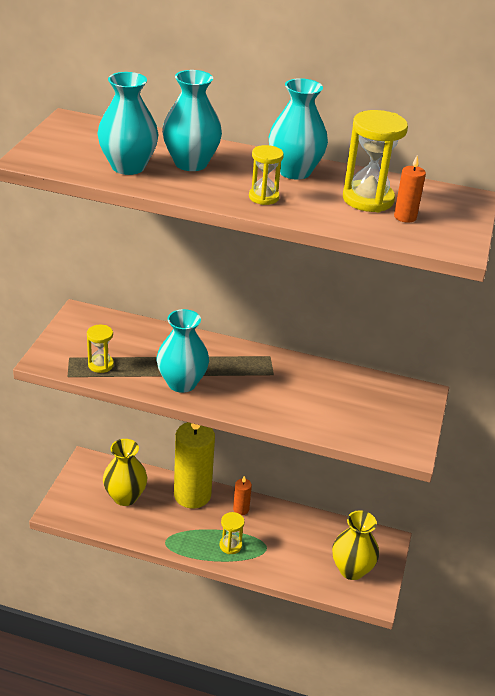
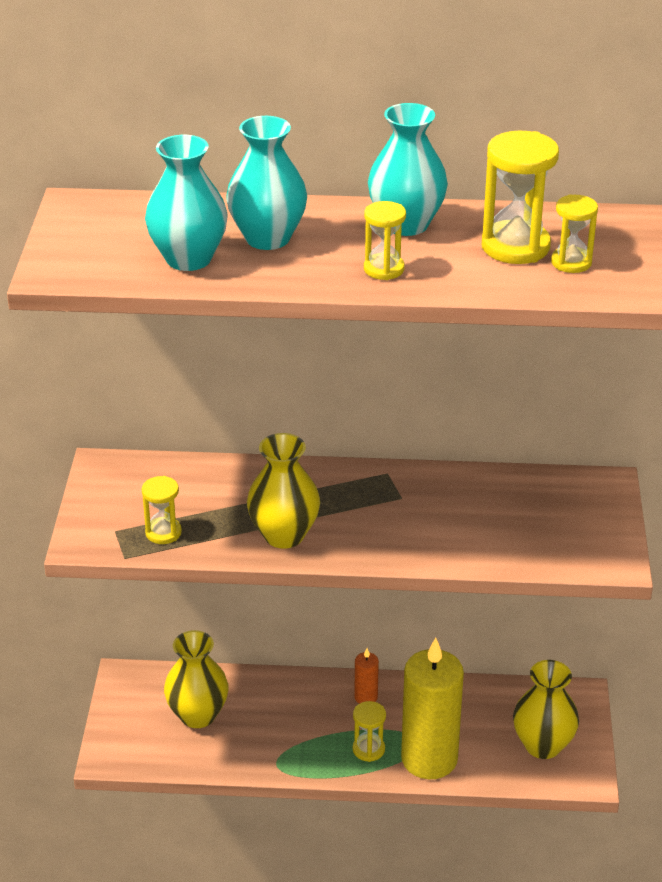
camera: 10 degrees left, 0 degrees up
turquoise vase [157,309,209,393] -> yellow vase [247,433,320,549]
yellow candle [174,422,215,508] -> yellow candle moved to [401,638,464,779]
orange candle [394,155,426,223] -> yellow hourglass [551,194,598,273]

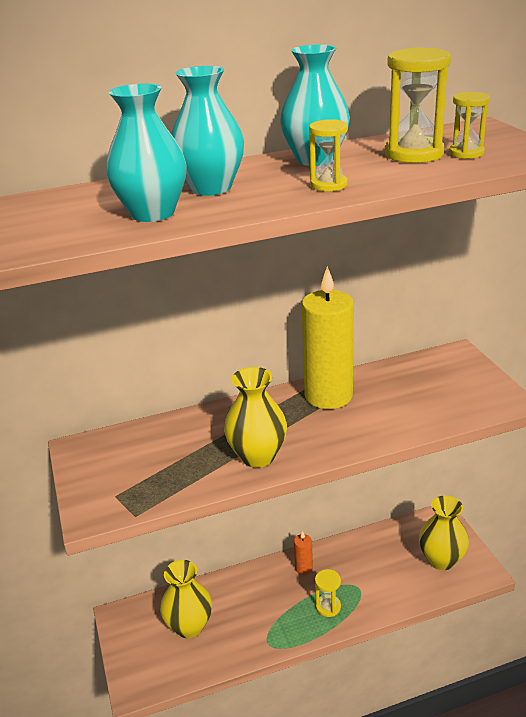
camera: 20 degrees left, 5 degrees down
yellow hourglass [142,476,182,544] -> none
yellow candle [401,638,464,779] -> yellow candle moved to [302,266,354,409]

